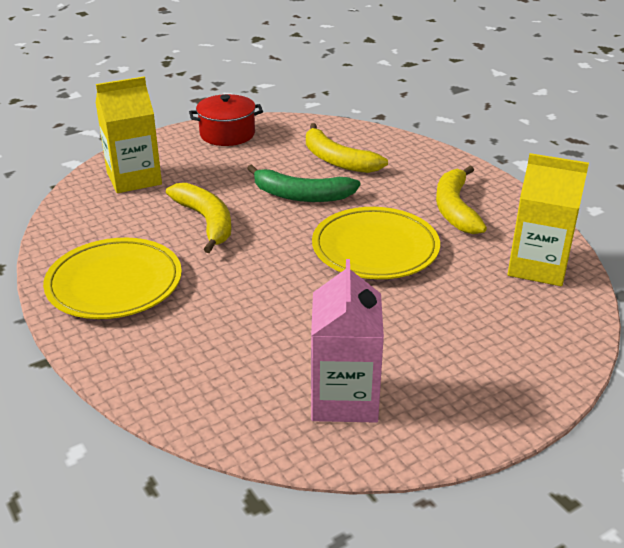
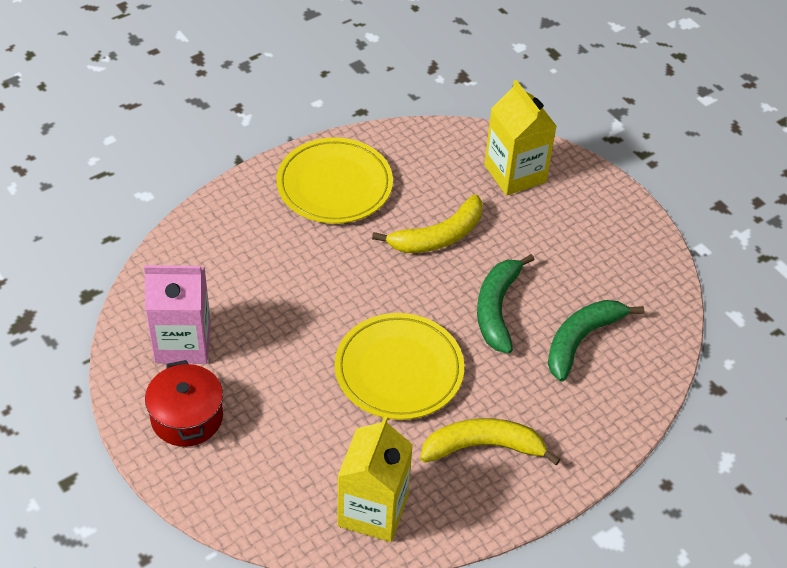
camera: 85 degrees right, 15 degrees up
red pot [189,94,263,146] -> red pot moved to [145,360,223,447]
yellow banana [306,123,388,173] -> green banana [548,300,644,382]

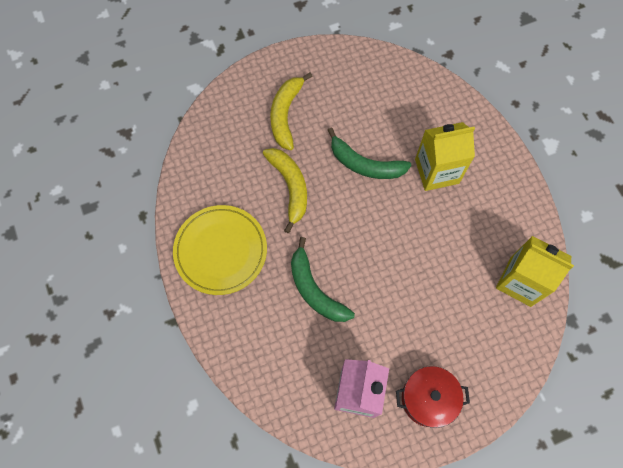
camera: 75 degrees left, 20 degrees up
yellow plate [335,313,464,420] -> none
yellow banana [420,418,561,465] -> yellow banana moved to [270,73,313,150]
yellow carton [484,80,557,196] -> yellow carton moved to [415,122,475,191]
green banana [548,300,644,382] -> green banana moved to [291,237,355,322]

